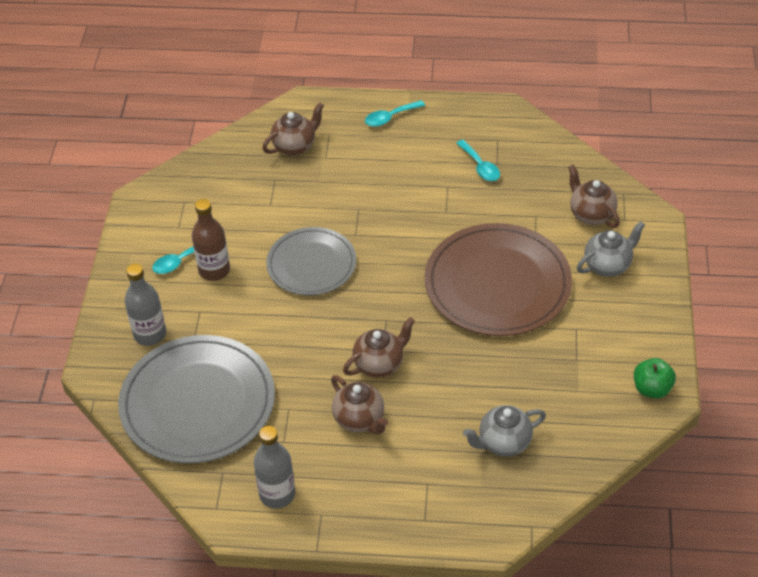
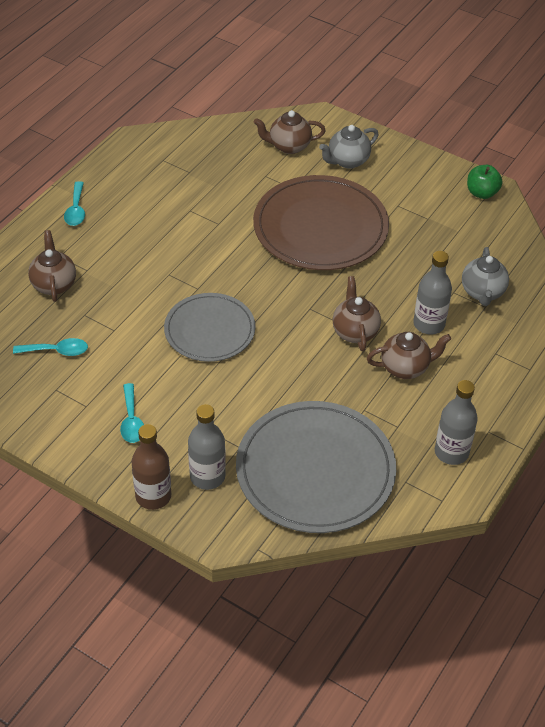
camera: 65 degrees left, 0 degrees up
brown bottle [192,199,230,281] -> brown bottle moved to [131,424,171,510]
turquoise spoon [456,140,500,181] -> turquoise spoon moved to [13,338,88,356]
grey teapot [577,221,645,277] -> grey teapot turned 120 degrees counterclockwise [319,125,379,169]
none -> grey bottle [413,251,452,335]

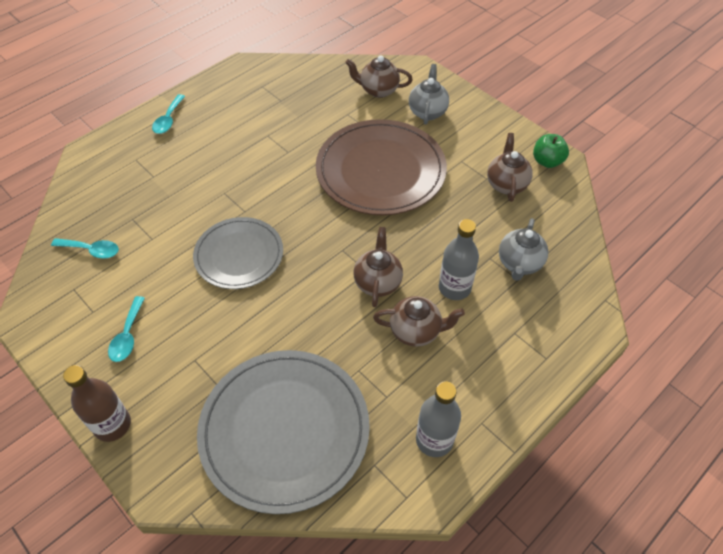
camera: 15 degrees right, 5 degrees up
brown teapot [28,230,76,302] -> brown teapot moved to [487,133,533,202]
grey bottle [188,404,226,490] -> none
grey teapot [319,125,379,169] -> grey teapot turned 120 degrees clockwise [409,64,449,124]

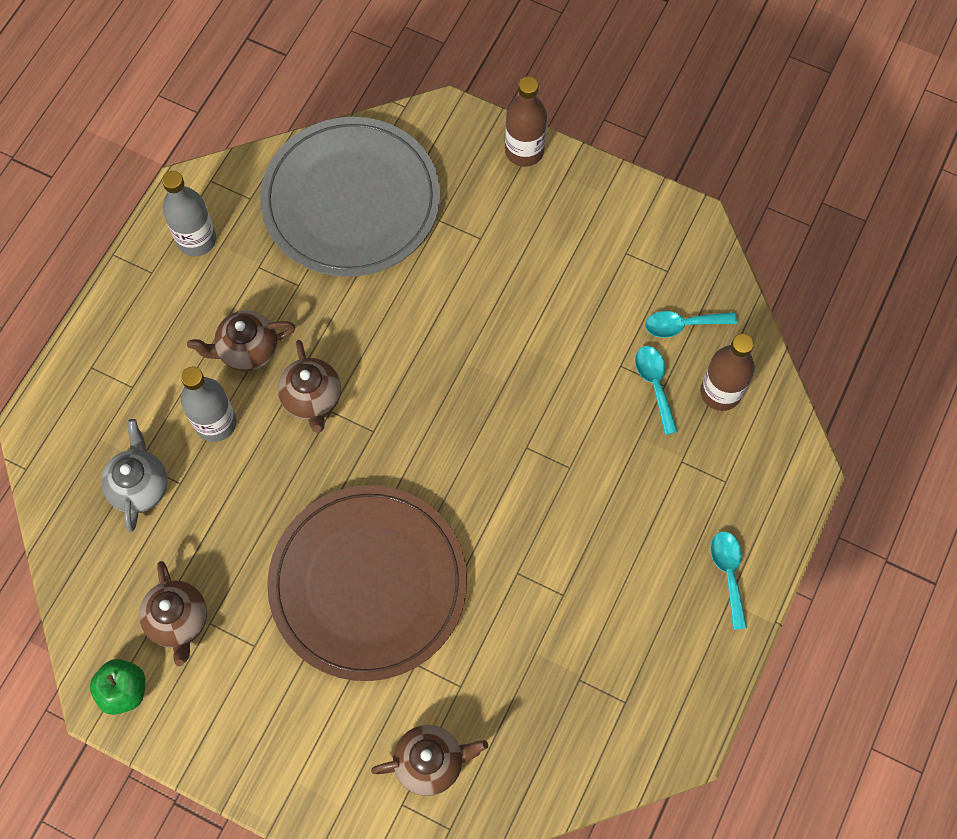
camera: 160 degrees right, 15 degrees up
turquoise spoon [108,296,145,362] -> turquoise spoon moved to [635,346,678,435]
grey plate [193,217,283,289] -> none
grey teapot [409,64,449,124] -> none
none -> brown bottle [700,334,755,411]

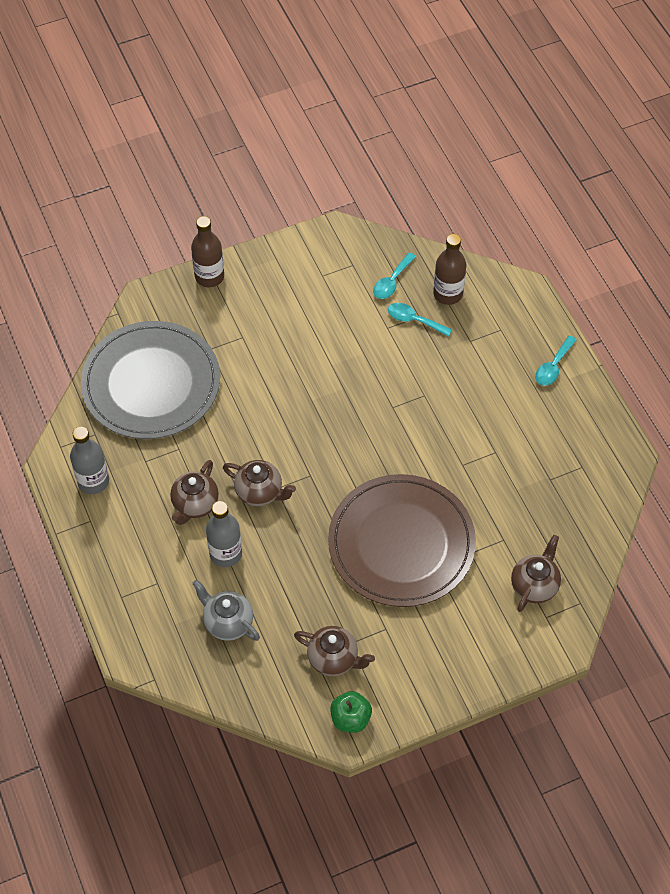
camera: 50 degrees left, 10 degrees down
turquoise spoon [711,531,747,630] -> turquoise spoon turned 90 degrees counterclockwise [535,336,576,386]

